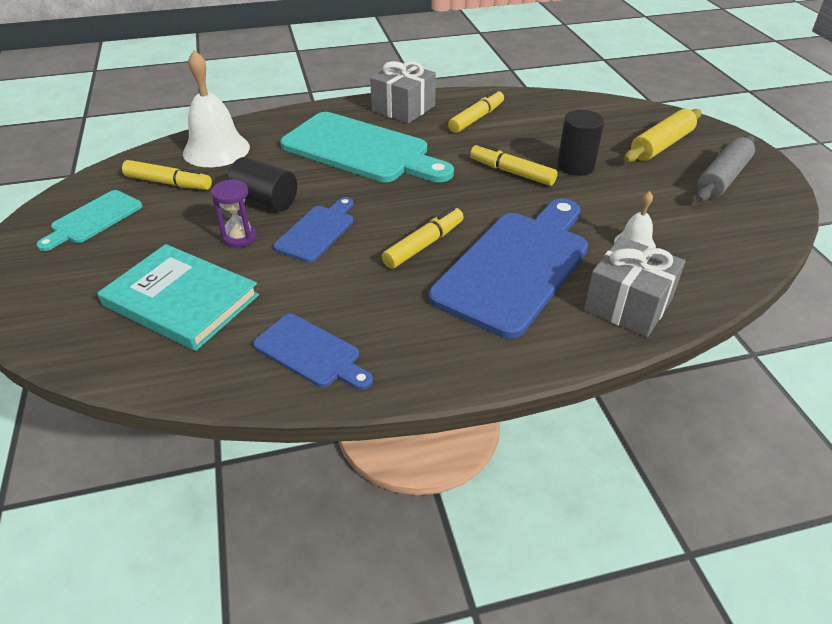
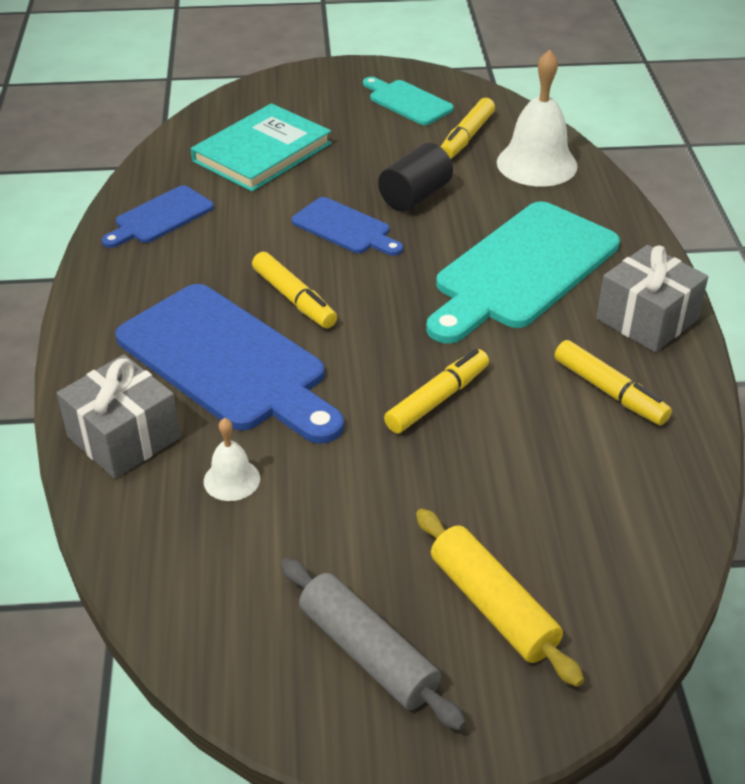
camera: 100 degrees right, 0 degrees up
purple hourglass [211,179,257,248] -> none
black cylinder [557,110,604,176] -> none

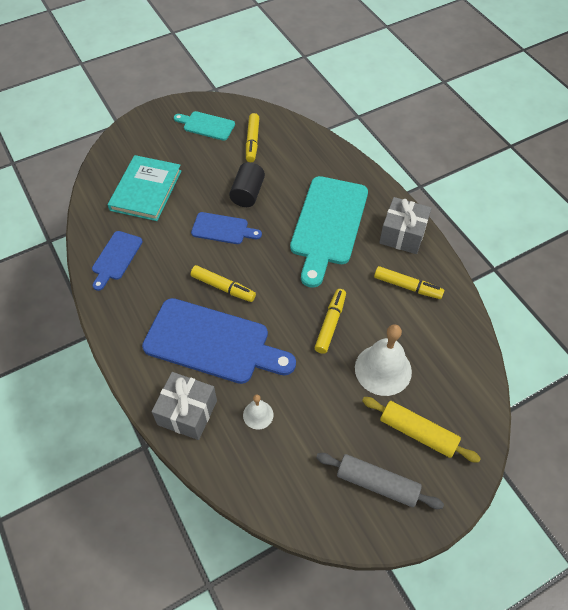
camera: 25 degrees left, 15 degrees up
white bell [497,49,578,186] -> white bell moved to [355,324,412,396]

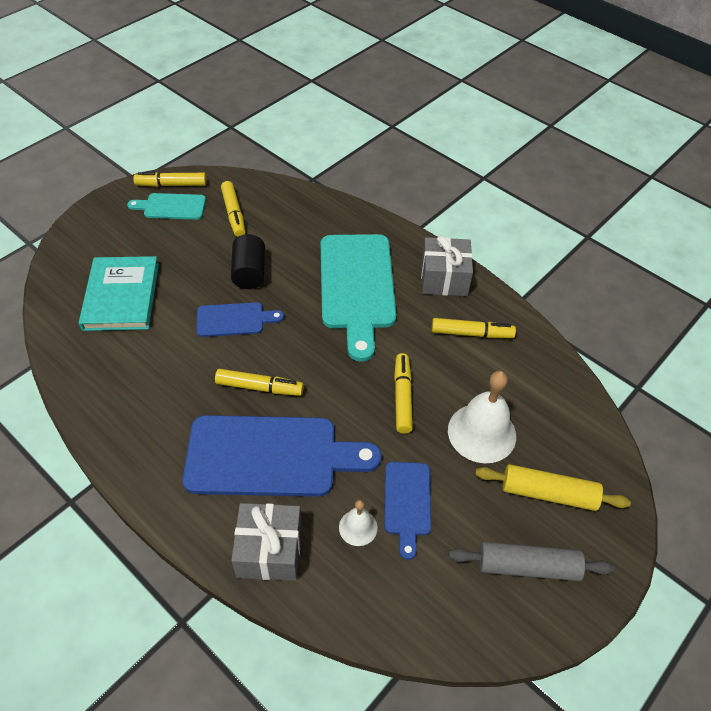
camera: 20 degrees left, 5 degrees down
blue cutting board [92,231,143,291] -> blue cutting board moved to [385,462,431,560]
none -> yellow marker [133,172,207,187]

